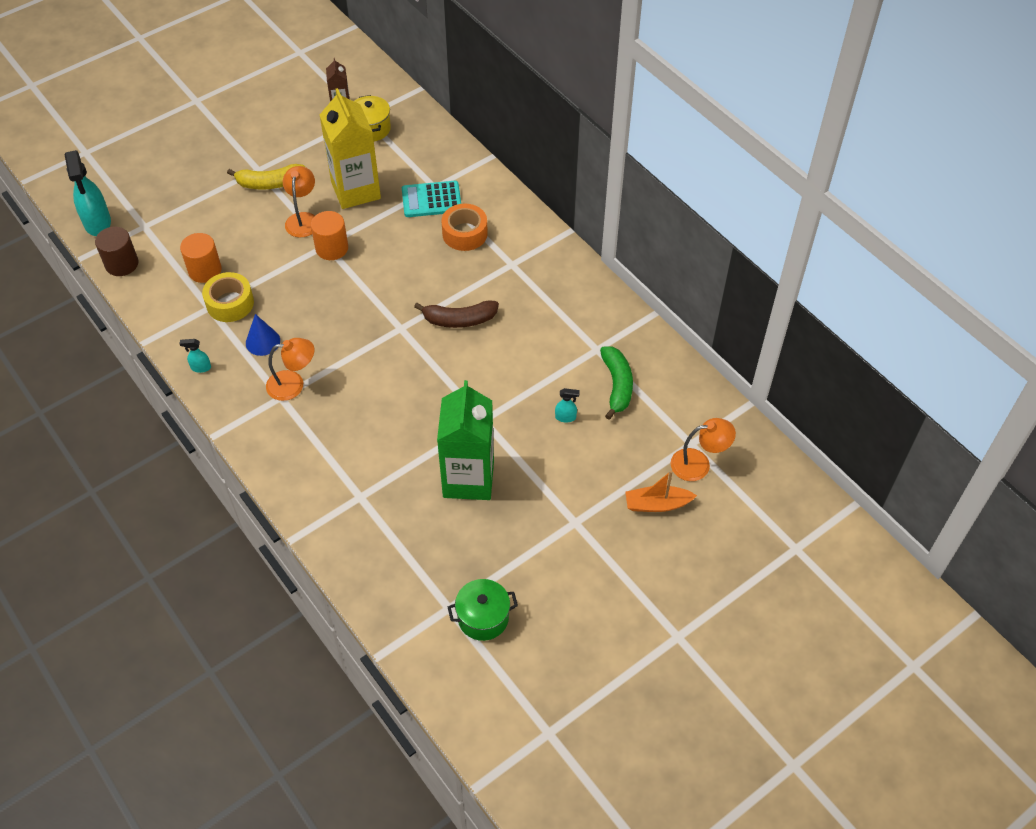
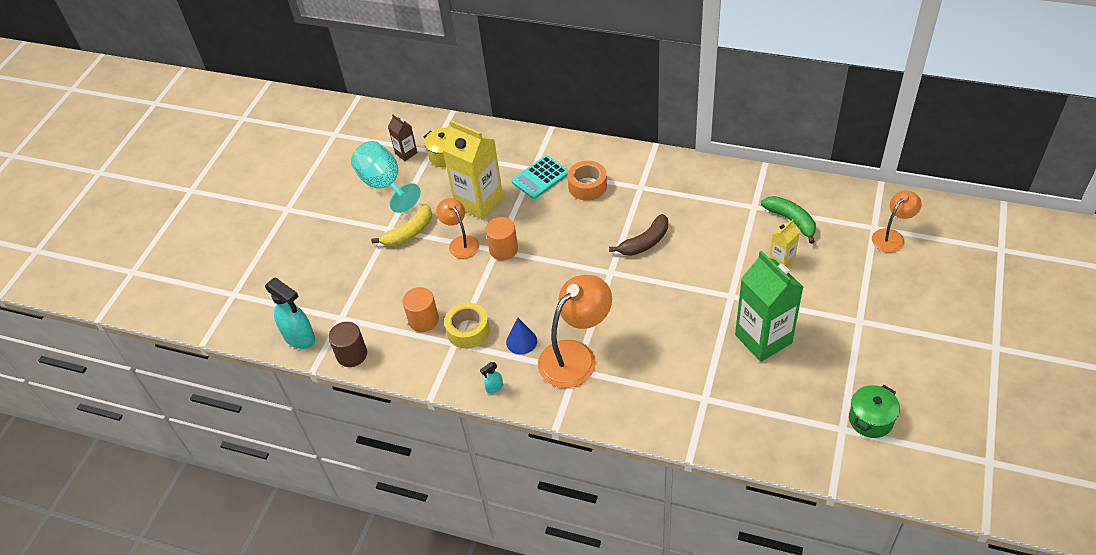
camera: 30 degrees left, 5 degrees down
orange lamp [266,338,314,401] -> orange lamp [538,275,612,388], size x1.72
turquoise spray bottle [555,388,580,423] -> yellow carton [769,219,800,267]
orange boat [625,471,697,512] -> none
none -> turquoise goblet [351,141,421,213]

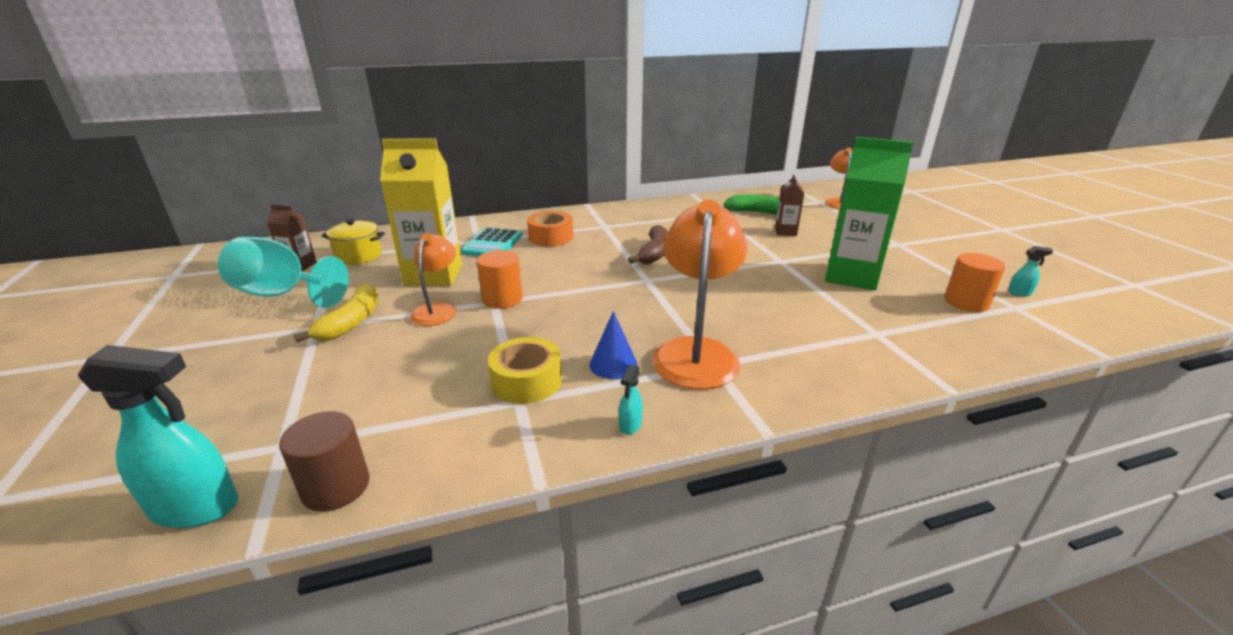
camera: 40 degrees left, 20 degrees down
orange cylinder [403,287,439,332] -> orange cylinder moved to [944,253,1006,312]
orange lamp [436,198,479,258] -> orange lamp turned 75 degrees clockwise [411,233,456,326]
yellow carton [769,219,800,267] -> brown carton [775,174,804,236]
green pot [849,385,900,438] -> turquoise spray bottle [1008,246,1053,297]

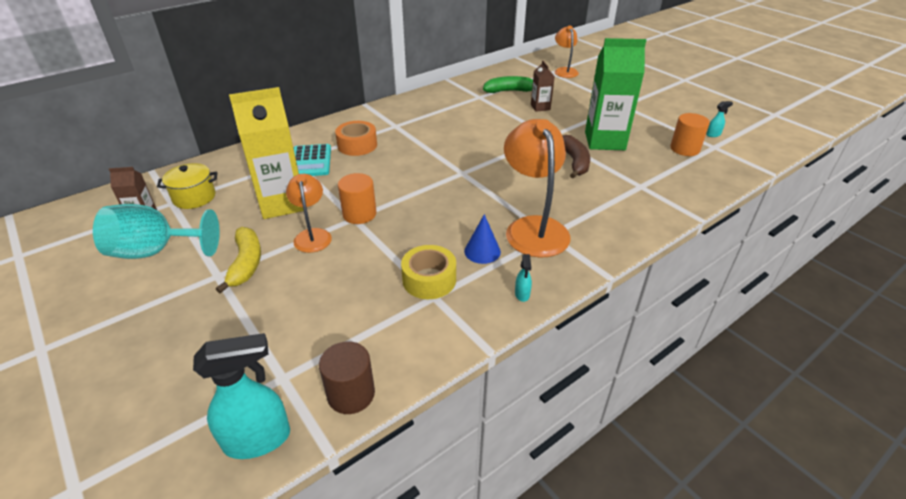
camera: 20 degrees left, 10 degrees up
brown banana [628,225,668,264] -> brown banana moved to [563,135,590,179]

